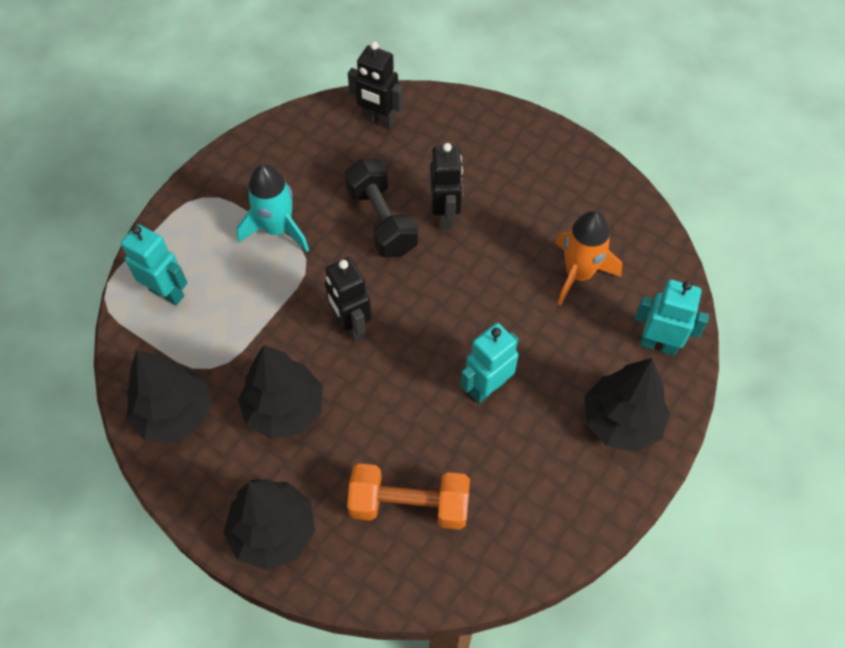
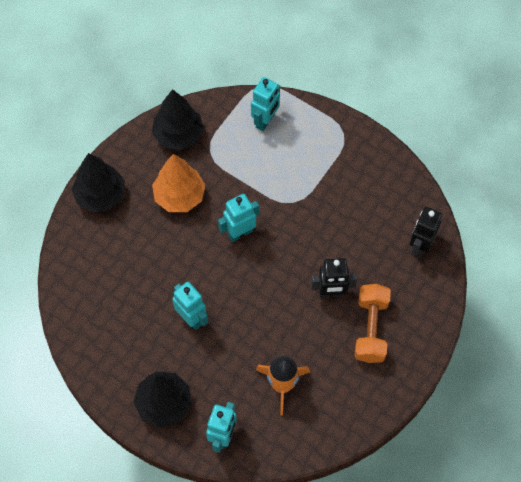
camera: 90 degrees right, 5 degrees up
turquoise rocket [237,164,309,252] -> none
black tree [238,345,323,439] -> orange tree [152,154,205,212]
black robot [325,257,372,341] -> turquoise robot [218,194,259,242]
black dumbbell [344,159,418,257] -> none
orange dumbbell [347,463,470,530] -> orange dumbbell moved to [354,284,391,363]

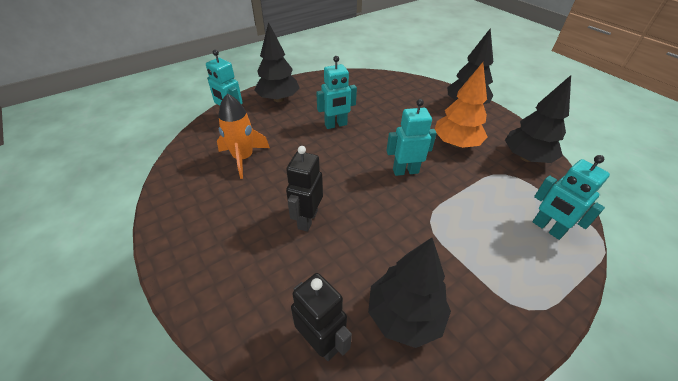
camera: 110 degrees right, 20 degrees down
turquoise robot [218,194,259,242] -> turquoise robot turned 90 degrees counterclockwise [386,99,437,176]
orange dumbbell [354,284,391,363] -> none
none -> black tree [368,238,451,348]

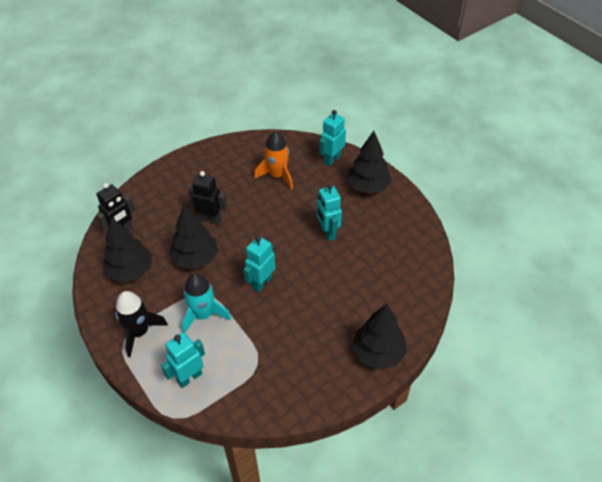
camera: 90 degrees right, 5 degrees up
turquoise robot [386,99,437,176] -> turquoise robot turned 135 degrees counterclockwise [243,236,275,292]
orange tree [435,62,487,148] -> none
black tree [505,75,571,163] -> black tree moved to [169,205,218,270]
none -> black rocket [115,291,168,357]
none -> turquoise rocket [182,273,231,333]

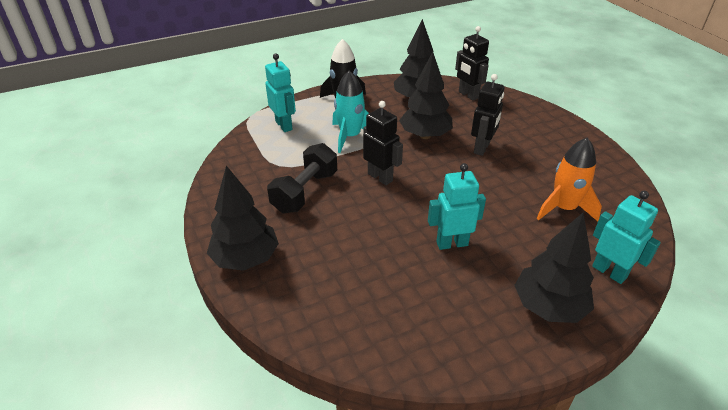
camera: 100 degrees right, 10 degrees down
turquoise robot [243,236,275,292] -> black robot [363,101,403,185]
none -> black dumbbell [267,143,337,213]

